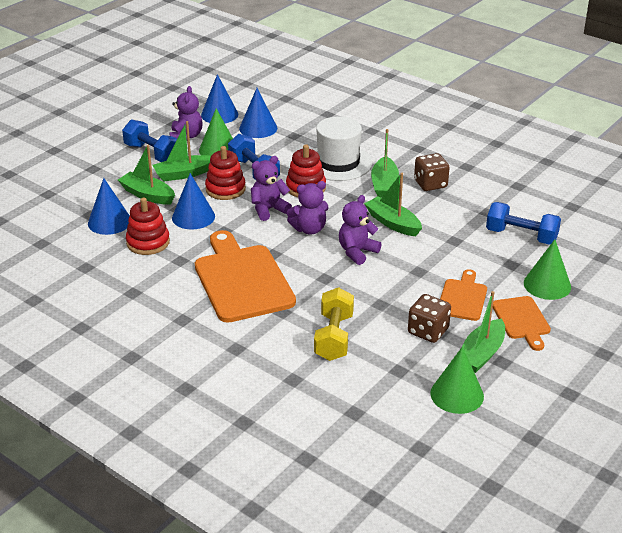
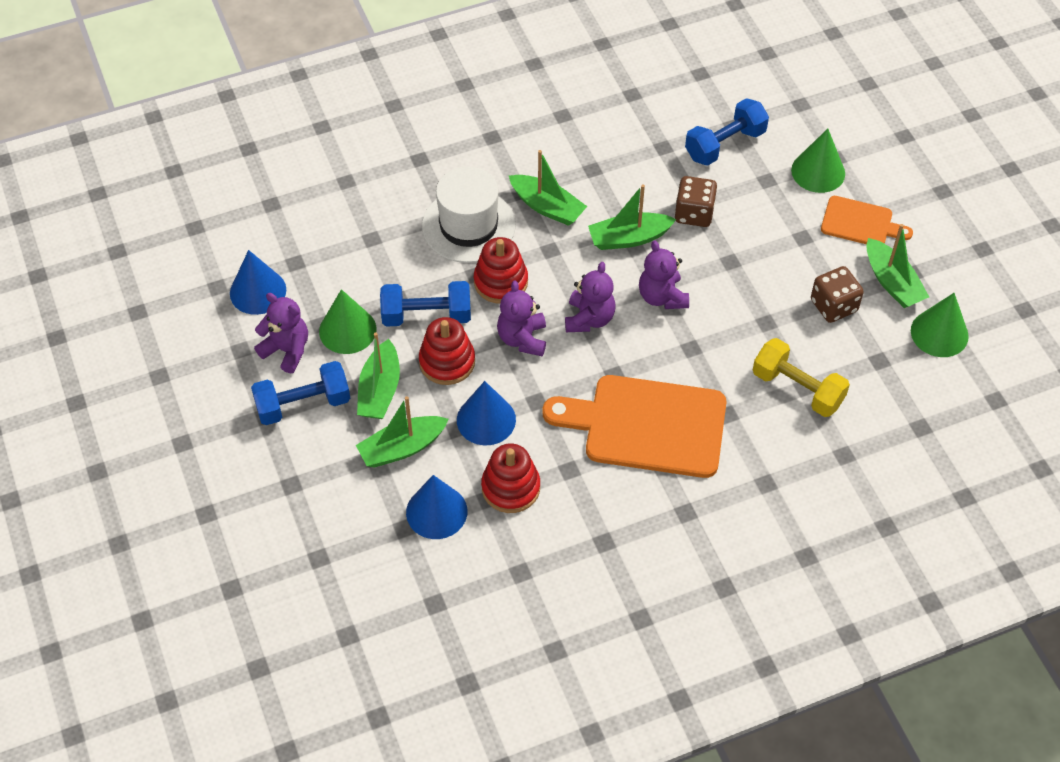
camera: 60 degrees left, 20 degrees up
blue cone [239,88,277,138] -> none
brown dice [414,153,450,191] -> brown dice moved to [675,176,717,227]
orange cutting board [440,269,487,321] -> none

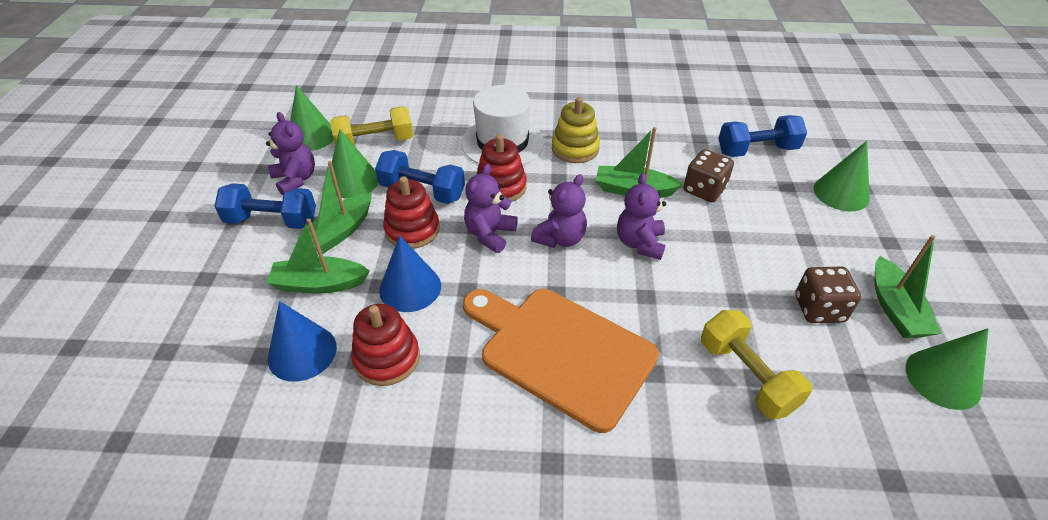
camera: 25 degrees right, 10 degrees down
blue cone [230,250,286,315] -> green cone [290,85,334,151]
green boat [509,150,587,226] -> yellow stacking toy [552,97,600,163]
orange cutting board [821,196,913,244] -> none
none -> yellow dumbbell [330,106,413,146]

